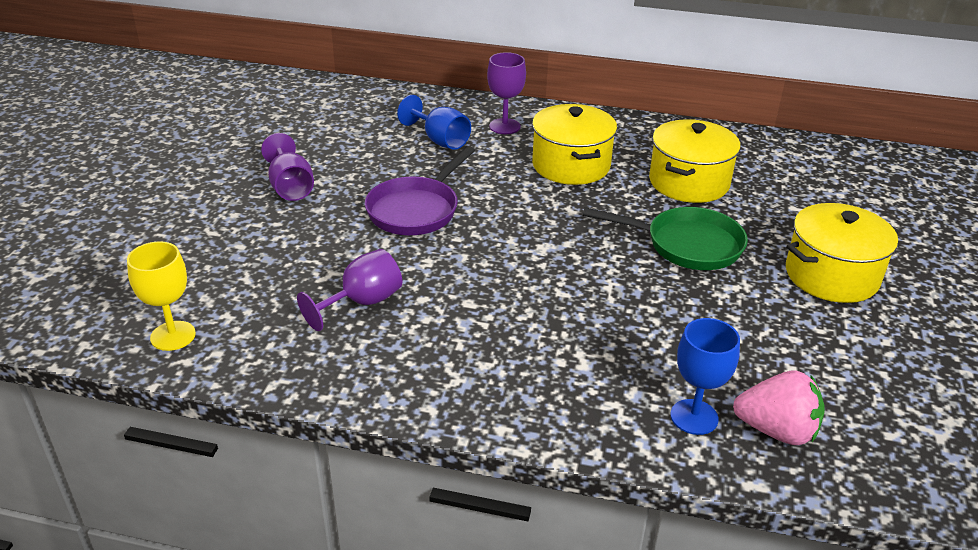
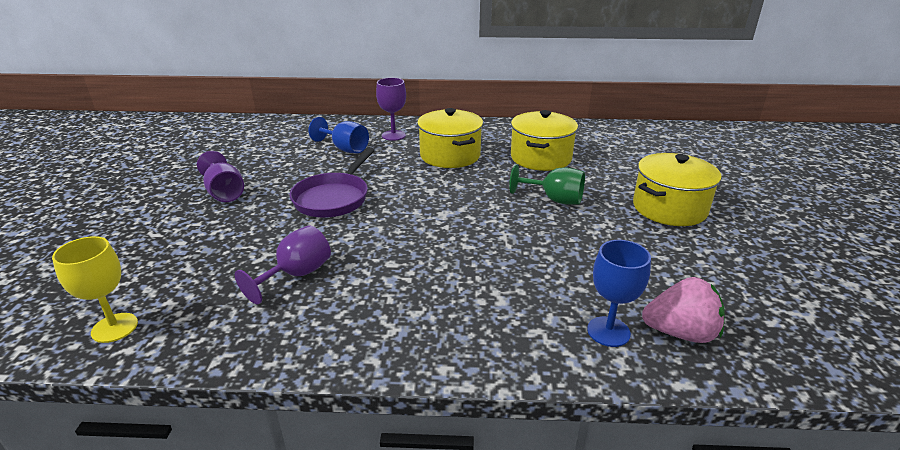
camera: 10 degrees left, 5 degrees down
green pan [583,207,748,270] -> green goblet [509,164,585,205]

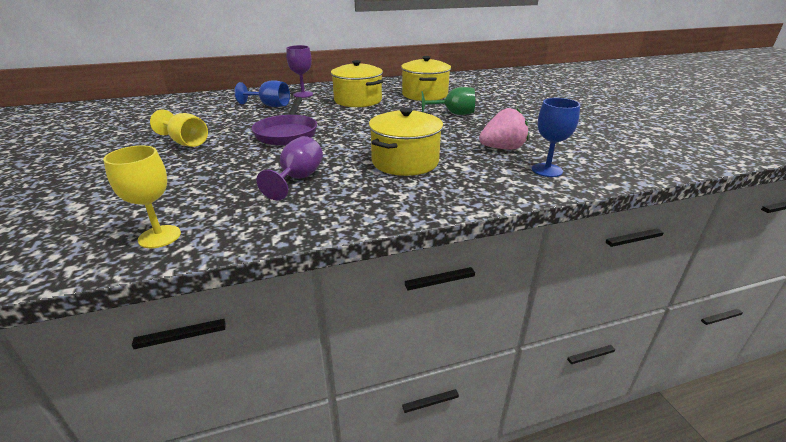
camera: 20 degrees left, 0 degrees up
purple goblet [197,151,244,202] -> yellow goblet [150,110,208,147]
yellow pot [633,153,722,226] -> yellow pot moved to [369,108,443,176]
pink strawberry [642,277,725,343] -> pink strawberry moved to [479,108,529,150]

